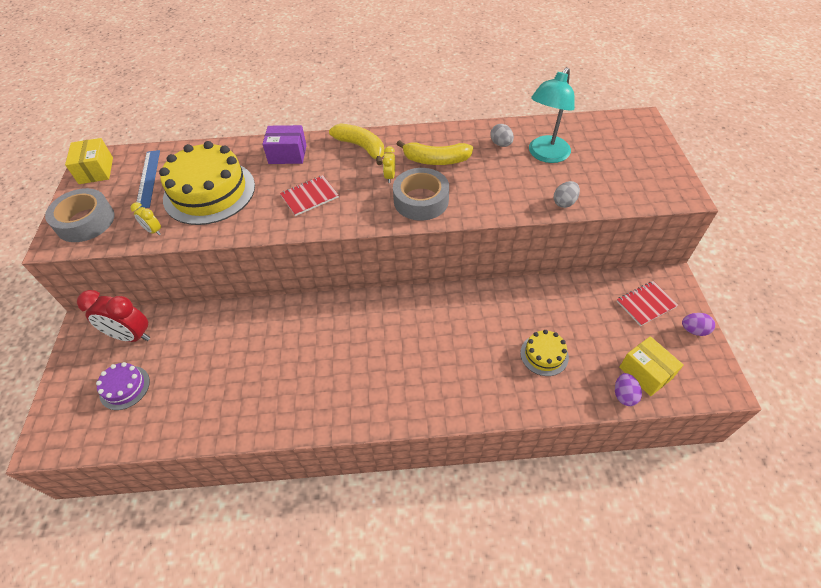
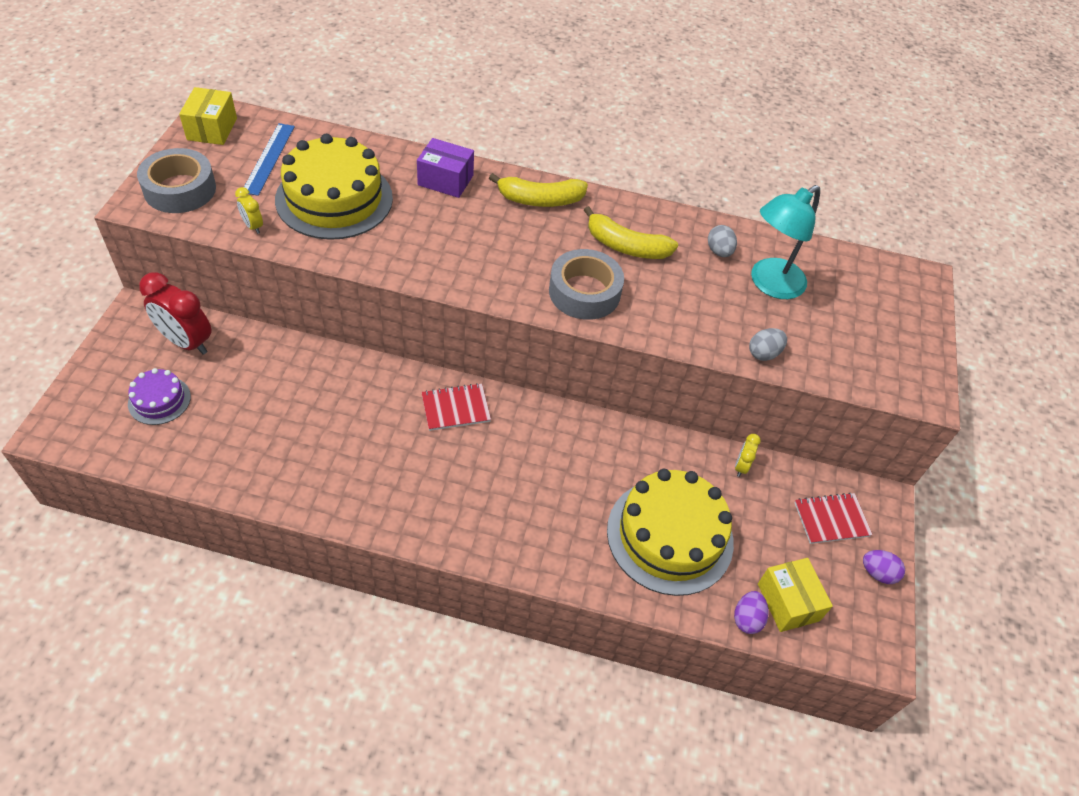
camera: 10 degrees right, 0 degrees up
red notebook [280,175,339,216] -> red notebook moved to [421,383,491,431]
yellow banana [329,123,384,165] -> yellow banana turned 120 degrees clockwise [489,173,588,207]
yellow clock [383,146,395,183] -> yellow clock moved to [735,434,761,477]
yellow cake [520,330,569,376] -> yellow cake [607,469,734,596], size x2.04

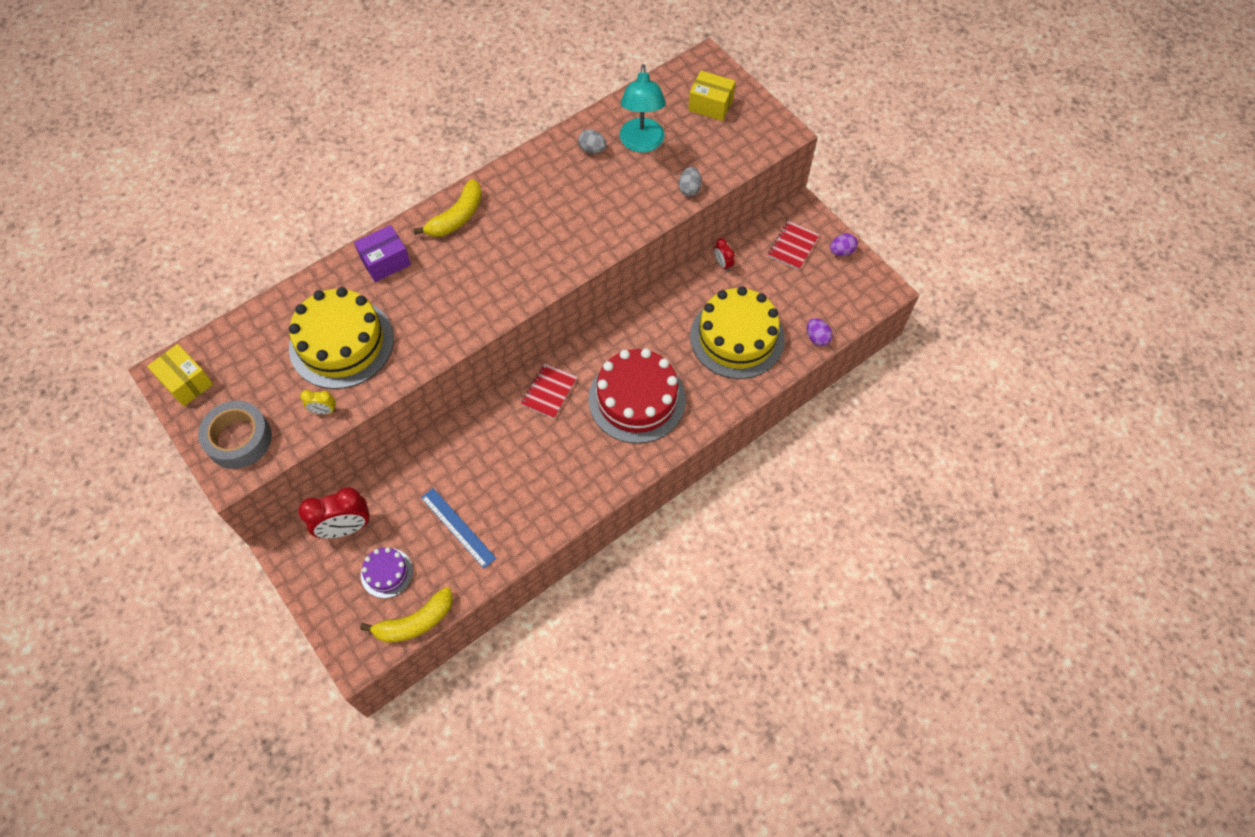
camera: 45 degrees left, 10 degrees up
blue ruler [244,123,295,196] -> blue ruler moved to [421,488,496,568]
grey tape [549,249,624,320] -> none
yellow banana [584,206,678,259] -> yellow banana moved to [360,587,453,643]
yellow clock [735,434,761,477] -> red clock [714,238,735,272]
yellow box [758,558,833,632] -> yellow box moved to [688,71,735,121]
none -> red cake [588,349,686,444]

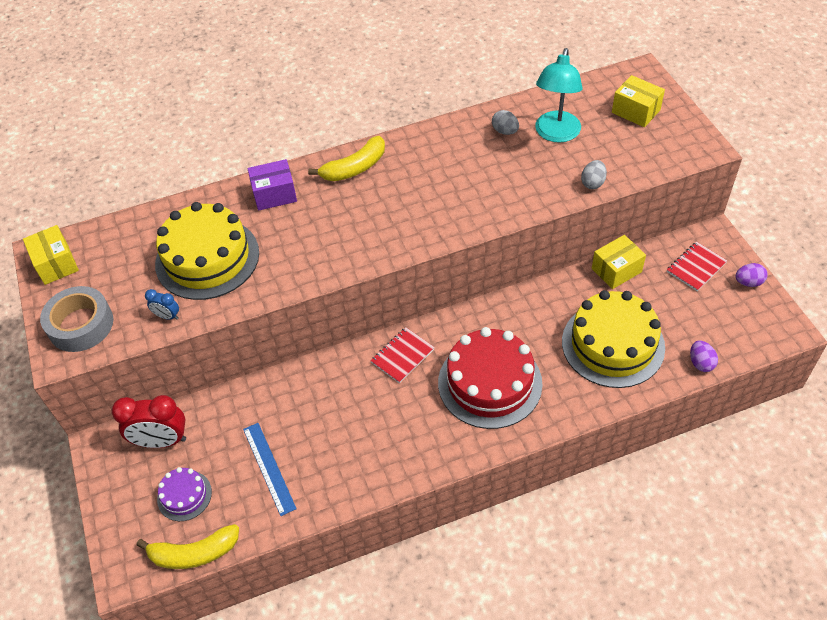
camera: 20 degrees right, 10 degrees down
yellow clock [300,390,336,414] -> blue clock [145,289,179,320]
red clock [714,238,735,272] -> yellow box [592,235,646,289]

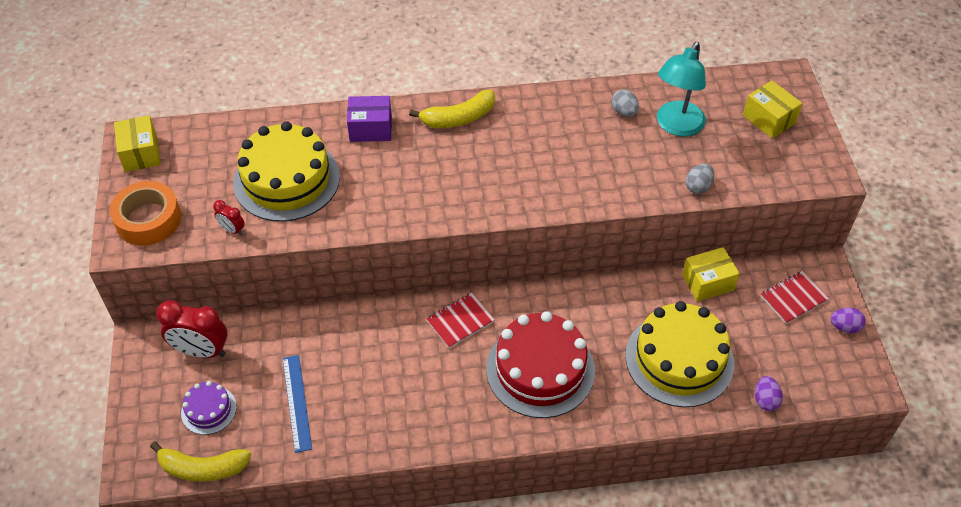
camera: 10 degrees right, 0 degrees up
grey tape [40,286,114,352] -> orange tape [110,181,181,246]
blue clock [145,289,179,320] -> red clock [213,200,245,235]

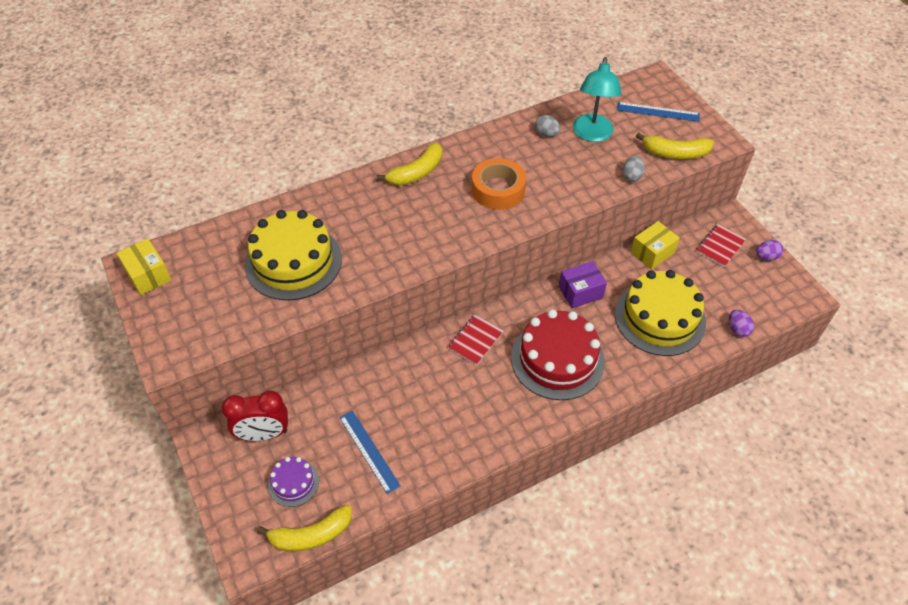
camera: 20 degrees left, 0 degrees up
orange tape [110,181,181,246] -> orange tape moved to [472,158,526,210]
red clock [213,200,245,235] -> none
purple box [347,96,392,142] -> purple box moved to [559,261,607,308]
yellow box [743,80,803,139] -> blue ruler [617,102,700,122]
none -> yellow banana [636,133,714,159]

